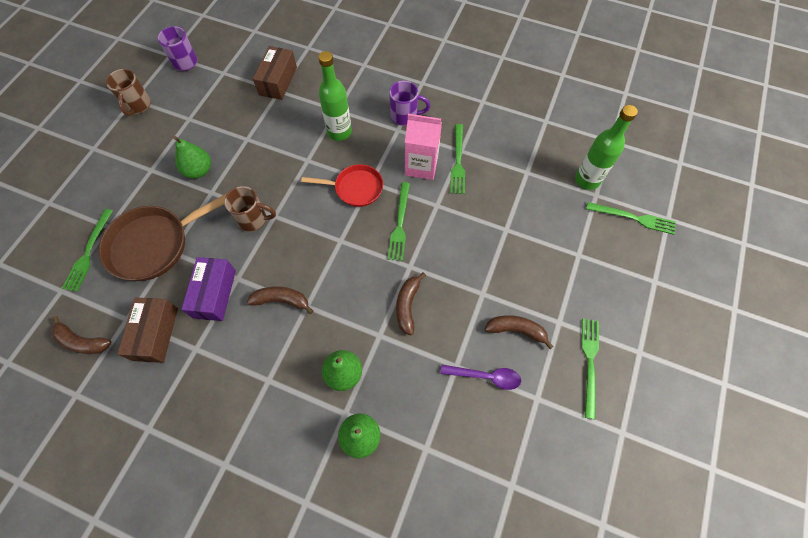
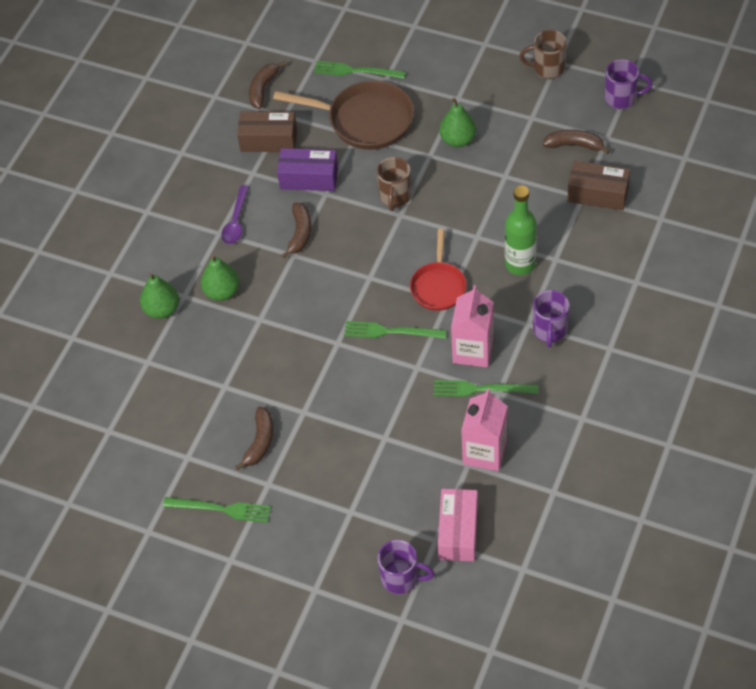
camera: 95 degrees right, 10 degrees down
brown pan [99,193,227,281] -> brown pan turned 135 degrees clockwise [273,80,414,150]
brown banana [396,272,426,336] -> brown banana moved to [542,130,610,154]
purple spoon [441,365,521,390] -> purple spoon moved to [221,185,249,244]
green bottle [575,105,638,190] -> pink box [438,489,478,561]
green fork [586,202,676,235] -> purple mug [378,540,435,595]
none -> pink carton [461,388,507,471]

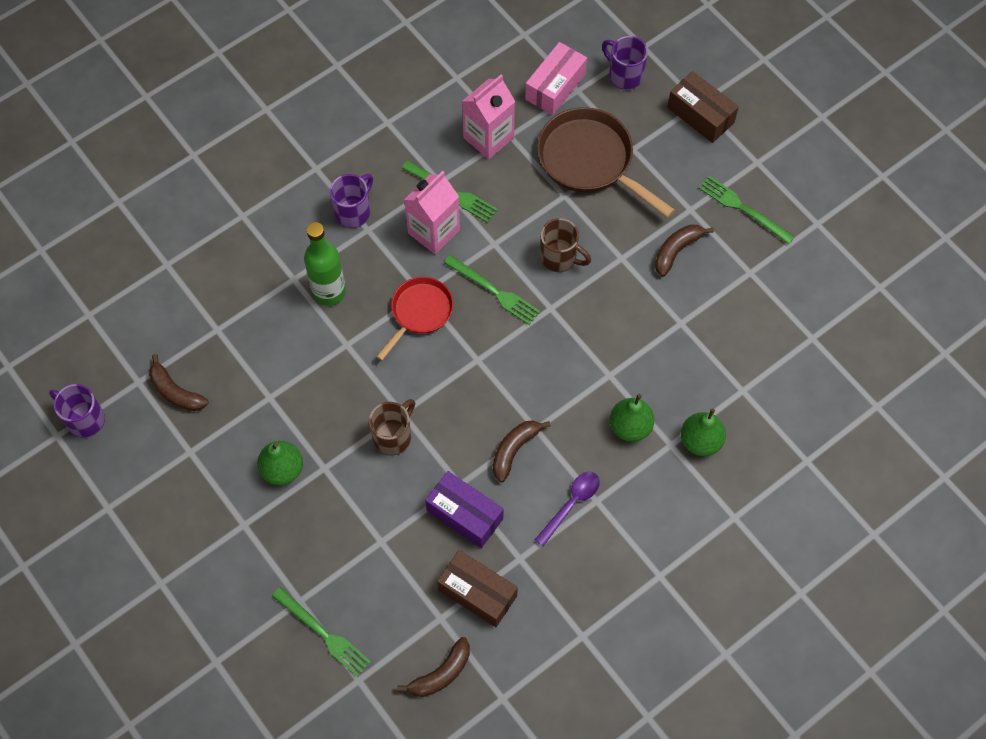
camera: 155 degrees left, 10 degrees up
brown pan [273,80,414,150] -> brown pan moved to [537,107,675,218]
brown mug [519,30,567,79] -> brown mug moved to [540,218,591,272]
brown box [567,161,630,210] -> brown box moved to [667,71,739,143]

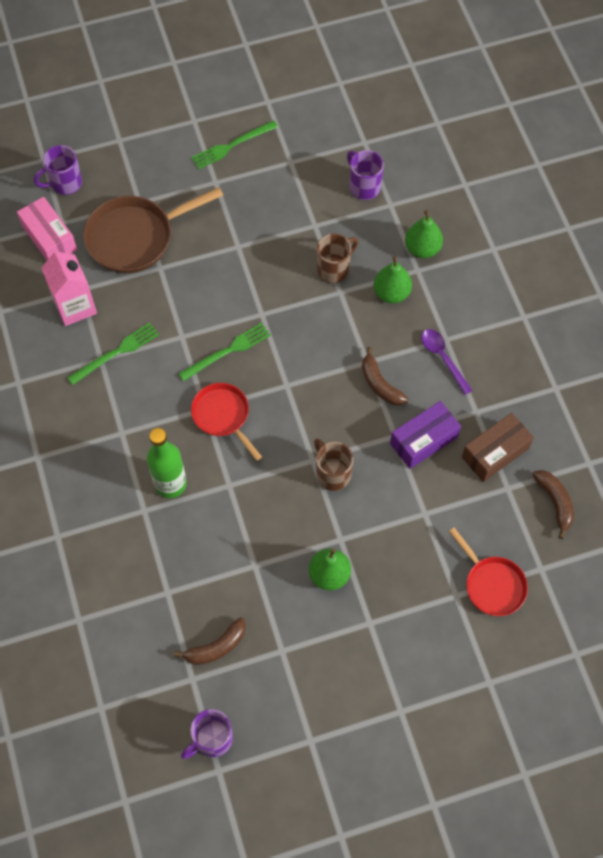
camera: 70 degrees left, 0 degrees up
green fork [272,587,371,677] -> red pan [449,527,528,616]
purple mug [330,174,373,228] -> purple mug moved to [347,150,384,200]
pink carton [404,171,460,254] -> none
brown mug [540,218,591,272] -> brown mug moved to [317,233,358,283]
brown banana [655,224,714,277] -> none
brown box [667,71,739,143] -> none

